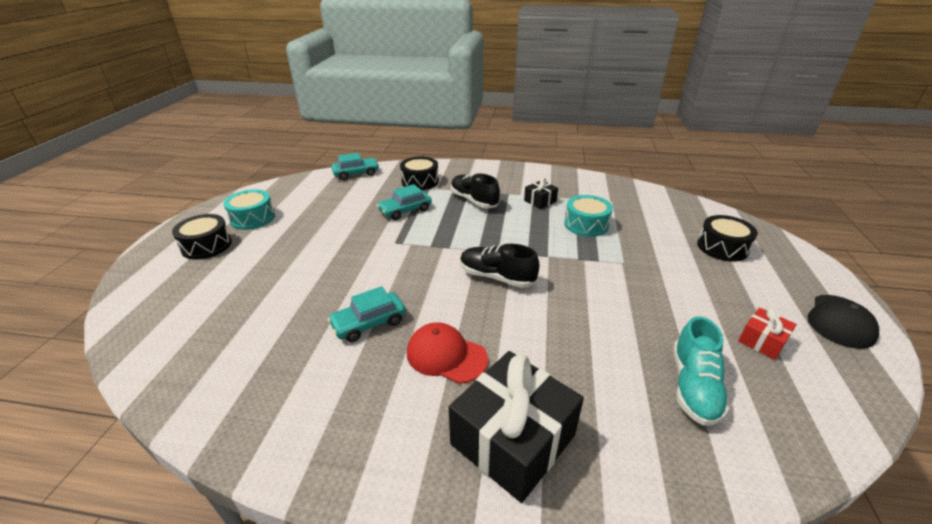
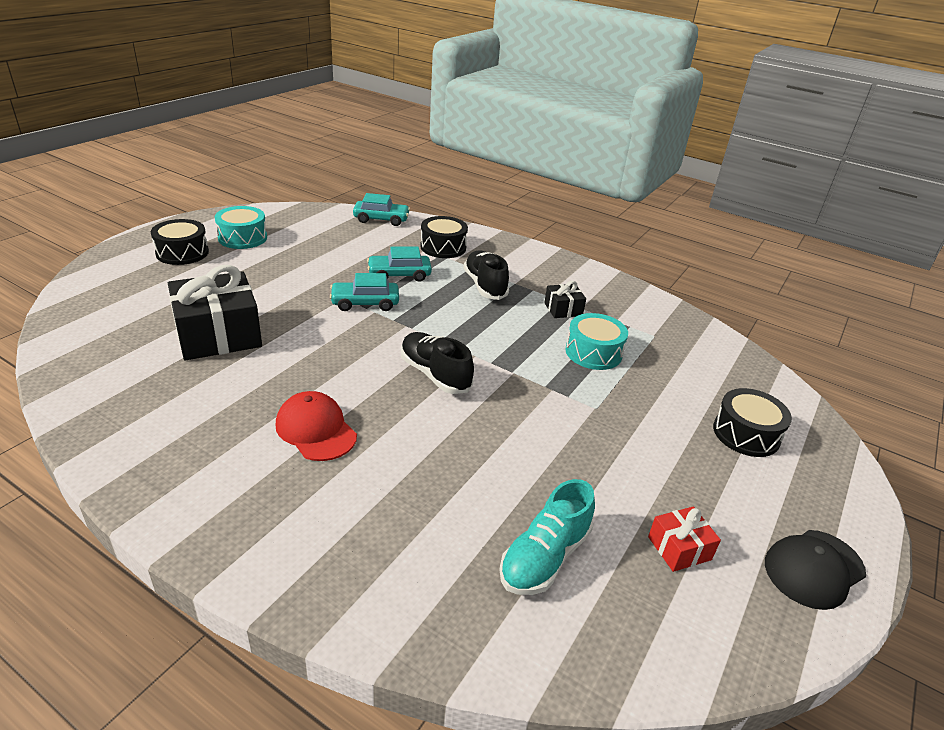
camera: 20 degrees right, 0 degrees up
turquoise car [328,286,406,342] -> turquoise car moved to [330,273,399,311]
black gift [449,351,584,503] -> black gift moved to [168,265,262,360]

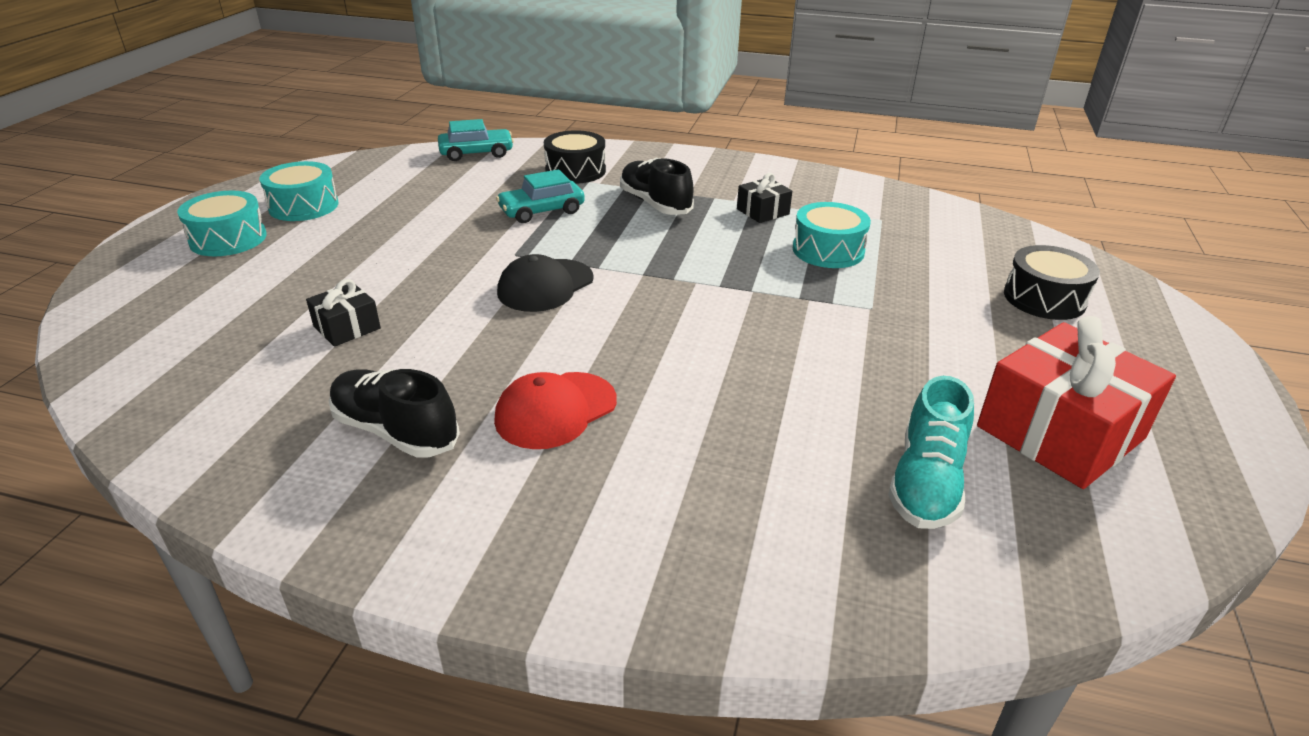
camera: 15 degrees left, 0 degrees up
black drum [151,219,209,265] -> turquoise drum [177,191,267,256]
black gift [168,265,262,360] -> black gift [306,279,381,347], size x0.48
red cap [276,391,357,461] -> red cap turned 75 degrees counterclockwise [494,372,617,449]
turquoise car [330,273,399,311] -> none
black shoe [401,332,474,394] -> black shoe moved to [329,369,460,458]
red gift [648,506,721,572] -> red gift [977,316,1176,489], size x2.09
black cap [765,530,866,610] -> black cap moved to [497,254,594,312]

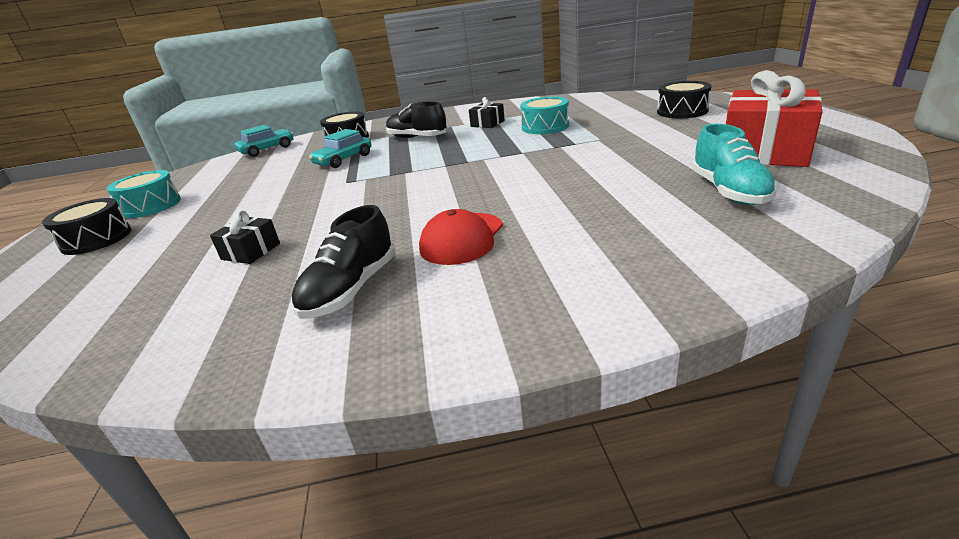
camera: 20 degrees left, 5 degrees down
turquoise drum [177,191,267,256] -> black drum [42,198,131,255]
black shoe [329,369,460,458] -> black shoe turned 75 degrees counterclockwise [292,205,395,319]
black cap [497,254,594,312] -> none

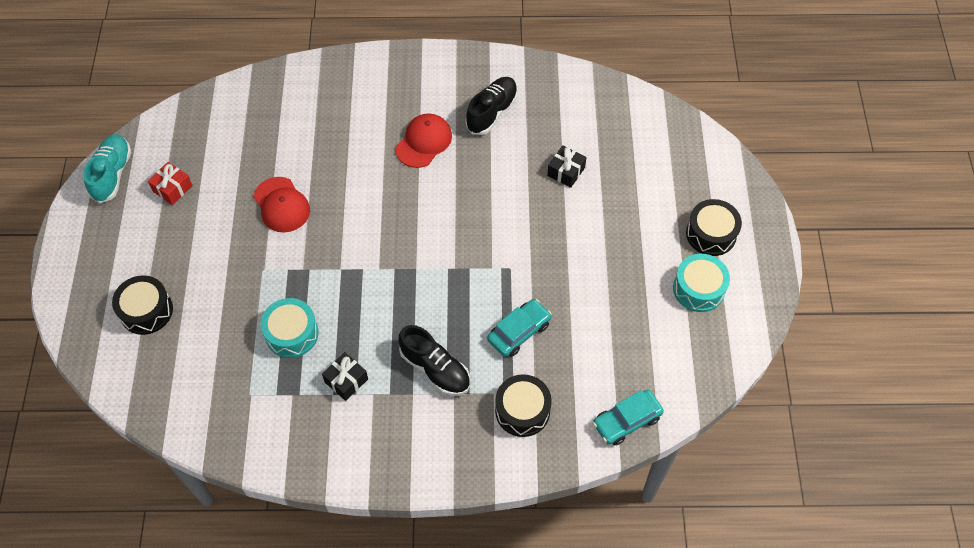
camera: 175 degrees left, 30 degrees up
turquoise shoe [692,124,777,205] -> turquoise shoe moved to [83,134,131,203]
red gift [726,70,823,167] -> red gift [148,162,193,205], size x0.48
none -> red cap [254,177,310,232]

